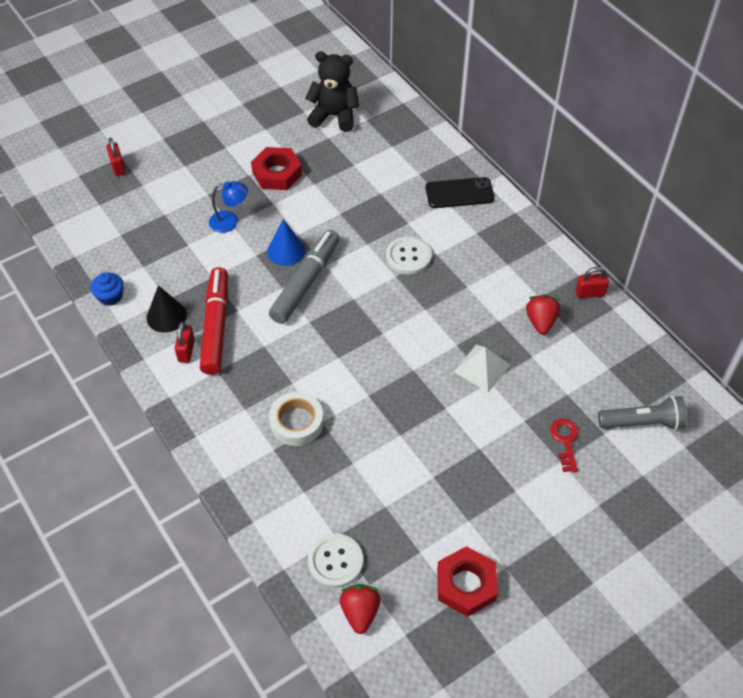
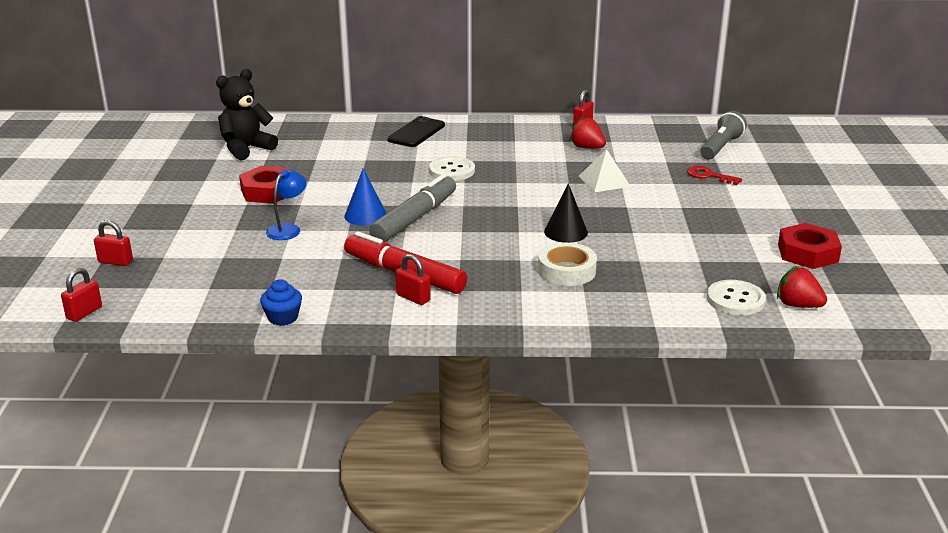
camera: 55 degrees left, 25 degrees down
black cone [147,285,187,333] -> black cone moved to [544,183,588,243]
grey marker [269,230,340,324] -> grey marker turned 60 degrees clockwise [369,174,456,242]
none -> red padlock [61,268,102,322]

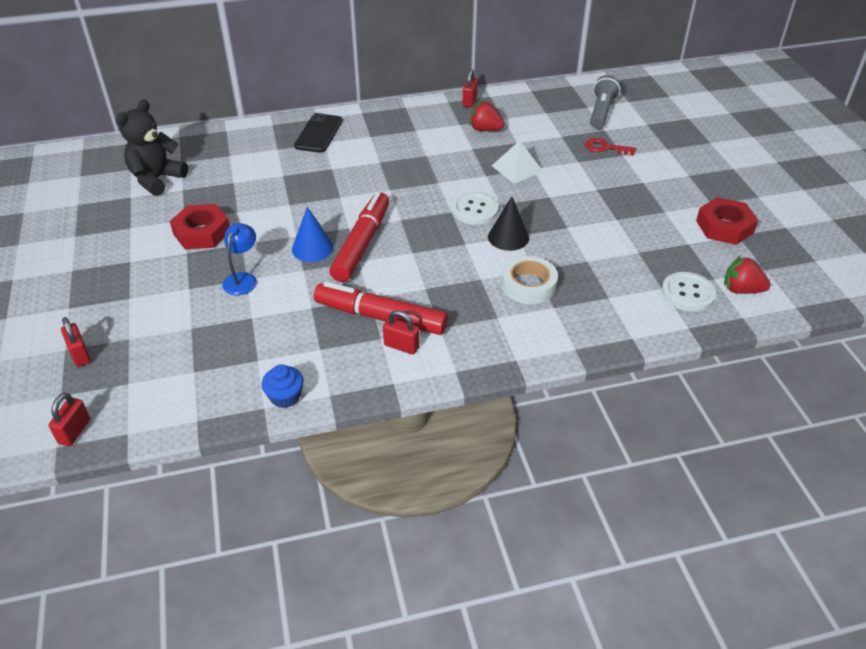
camera: 15 degrees left, 15 degrees up
red padlock [94,220,133,266] -> red padlock turned 60 degrees clockwise [61,317,91,367]
grey marker [369,174,456,242] -> red marker [330,192,389,282]
white button [429,157,475,181] -> white button moved to [452,192,499,225]

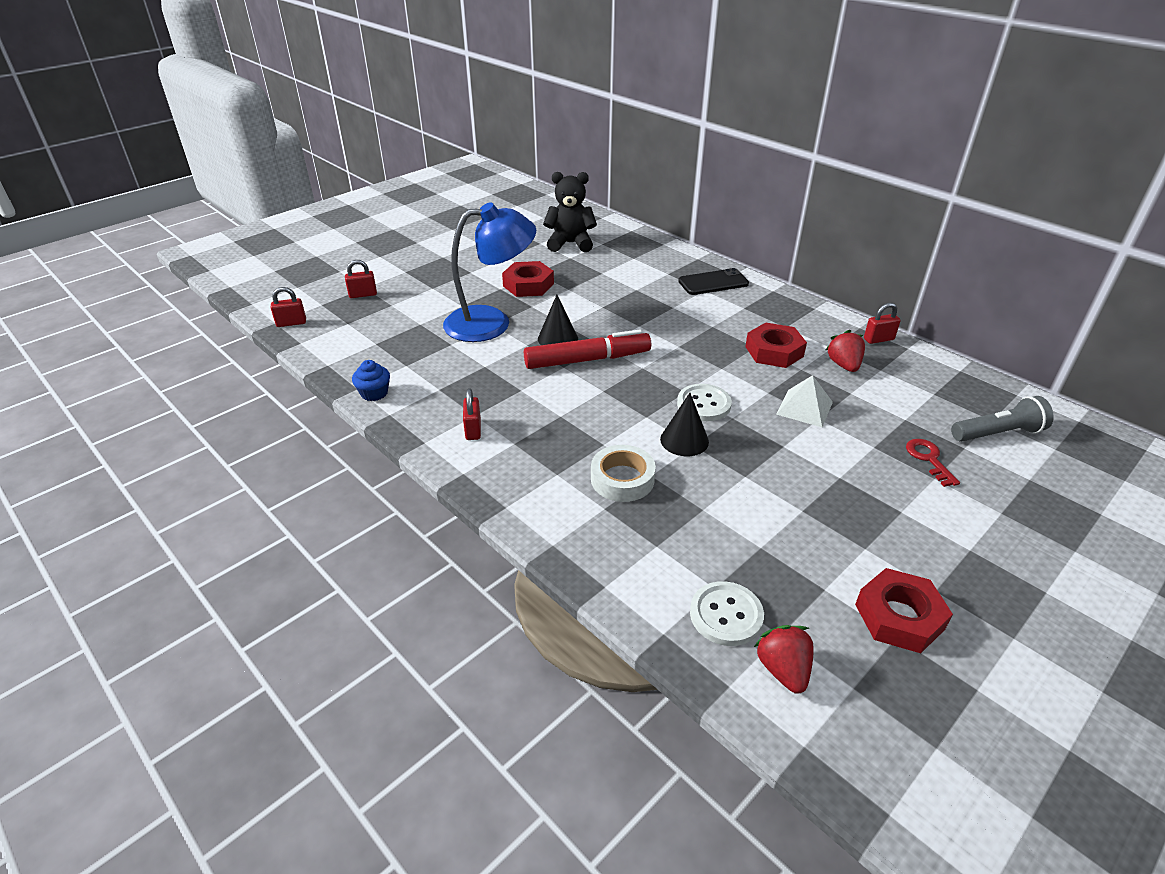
camera: 60 degrees right, 5 degrees down
red padlock [61,317,91,367] -> red padlock turned 45 degrees clockwise [345,260,377,298]
blue lamp [222,223,257,295] -> blue lamp [443,202,536,342], size x2.14
blue cone [292,207,334,262] -> black cone [538,295,578,345]
red marker [314,282,448,335] -> none
none -> red nut [745,323,807,368]

